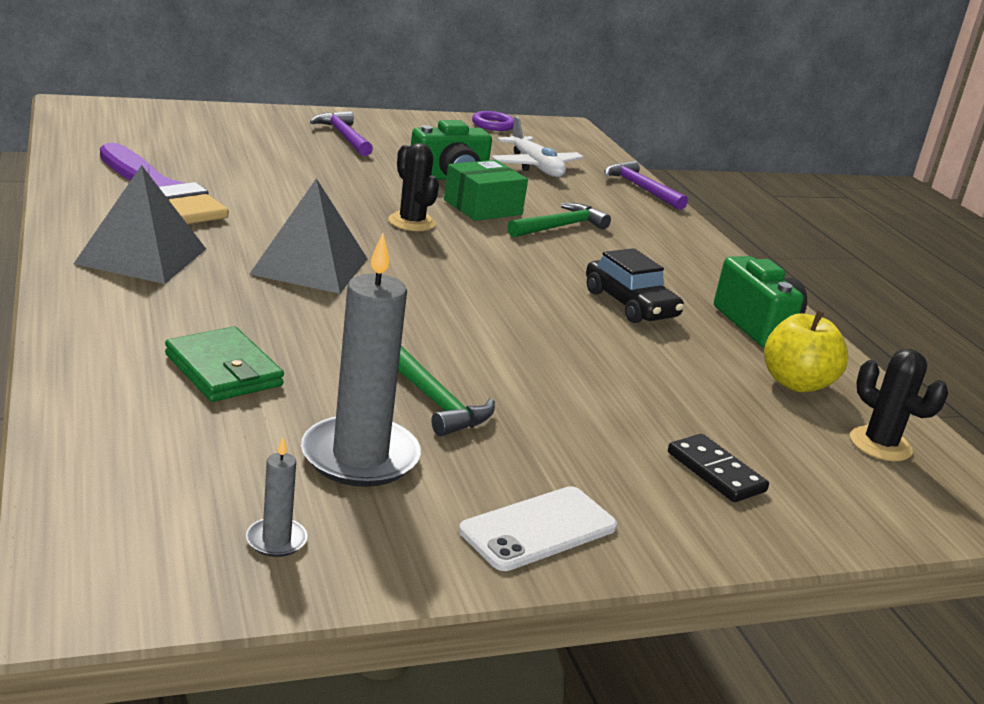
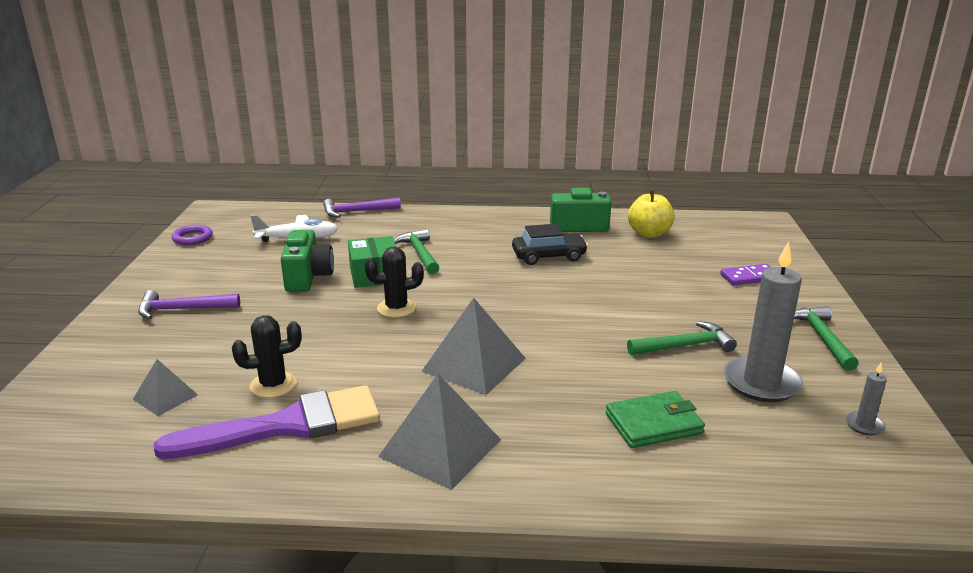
camera: 65 degrees left, 0 degrees up
white phone [459,486,617,571] -> green hammer [794,306,859,371]
black domino [668,434,769,502] -> purple domino [720,264,771,285]
black cactus [850,349,948,461] -> black cactus moved to [232,315,302,398]
none -> grey pyramid [133,359,198,416]

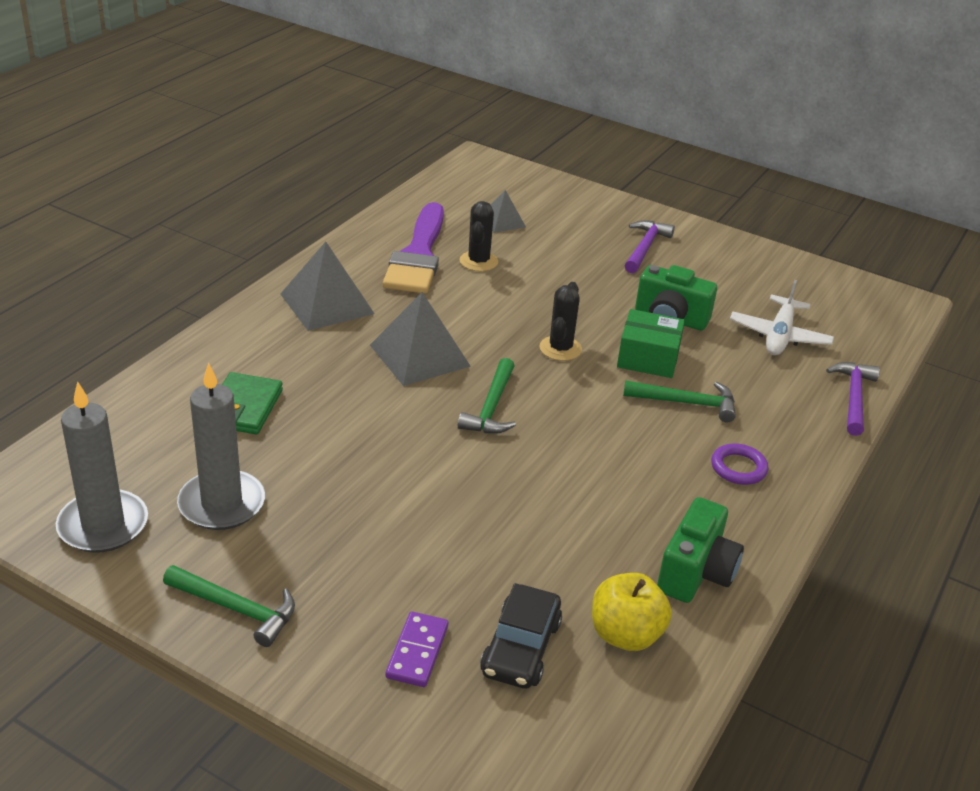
camera: 115 degrees right, 10 degrees up
purple ring [172,225,213,245] -> purple ring moved to [711,443,768,485]
black car [512,224,588,265] -> black car moved to [480,583,562,689]
green hammer [627,321,737,355] -> green hammer moved to [458,358,516,434]
grey candle [845,363,887,435] -> grey candle [56,382,148,553], size x2.23

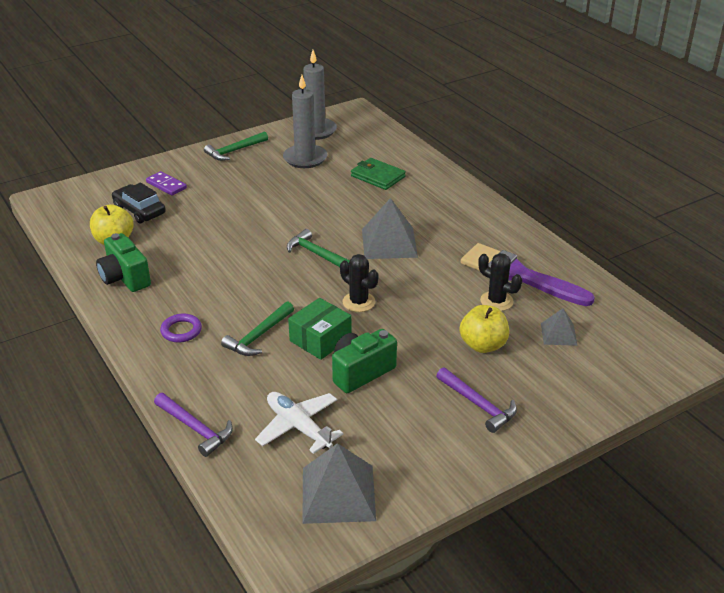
camera: 120 degrees right, 0 degrees up
grey pyramid [280,242,375,331] -> grey pyramid moved to [302,443,376,524]
none -> yellow apple [460,305,509,353]

